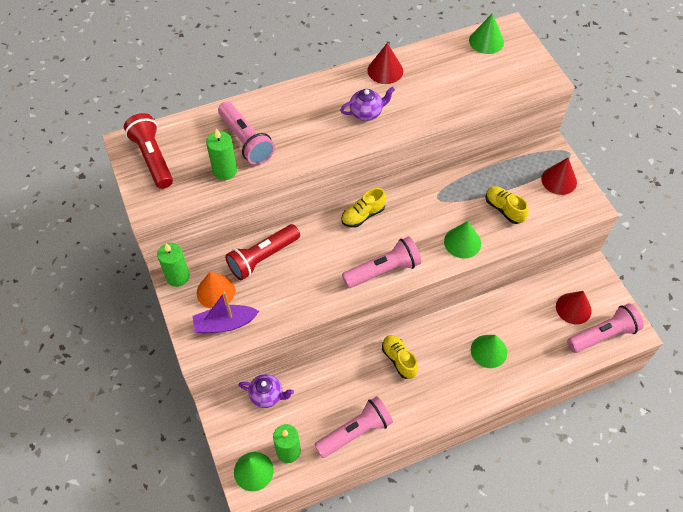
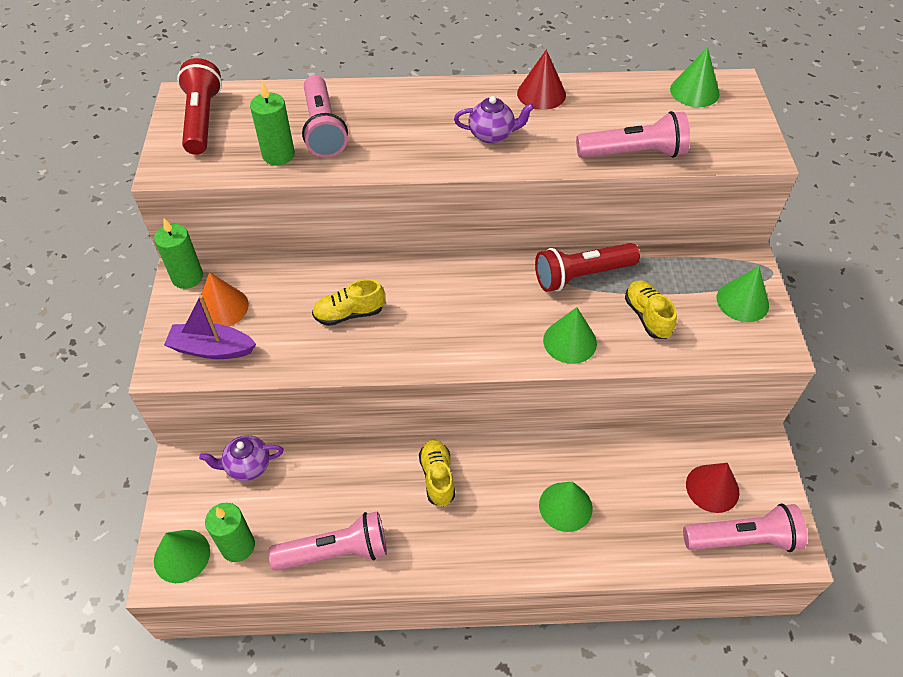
camera: 20 degrees right, 5 degrees down
red flashlight [225,224,300,280] -> red flashlight moved to [535,243,640,292]
purple teapot [239,374,294,408] -> purple teapot turned 135 degrees clockwise [199,435,284,481]
yellow shoe [341,188,386,228] -> yellow shoe moved to [312,279,385,326]
pink flashlight [342,237,421,288] -> pink flashlight moved to [576,111,690,158]
red cone [541,158,577,195] -> green cone [717,266,769,322]

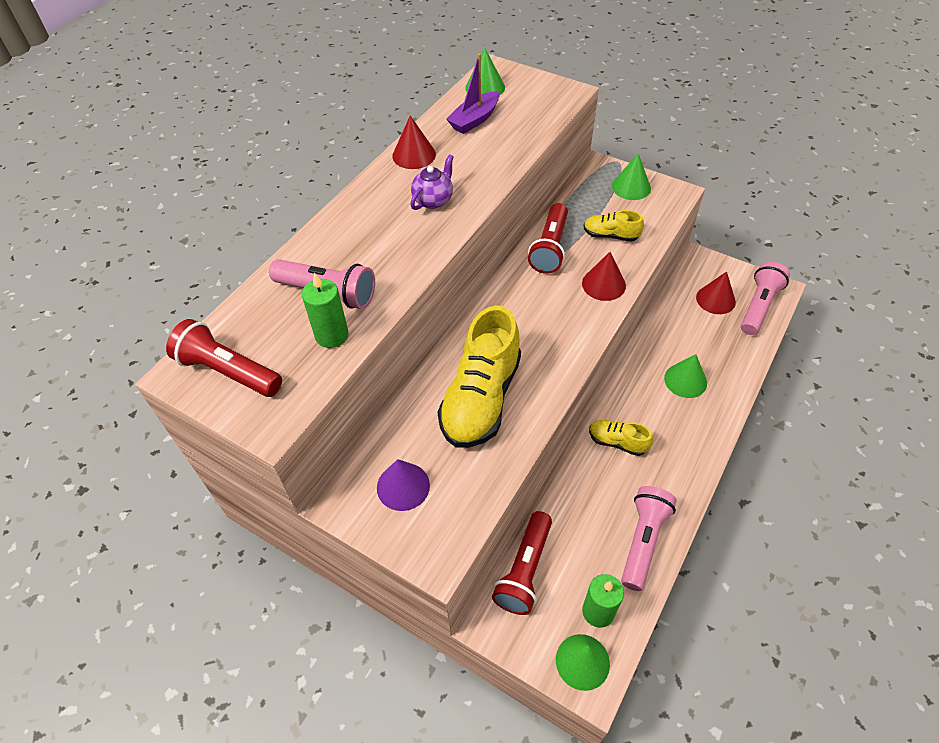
camera: 55 degrees left, 0 degrees up
green candle [154,218,203,289] -> none
purple boat [164,295,256,359] -> purple boat moved to [446,54,499,134]
purple teapot [199,435,284,481] -> red flashlight [492,511,552,615]
orange cone [200,272,249,326] -> purple cone [377,459,430,511]
yellow shoe [312,279,385,326] -> yellow shoe [437,306,521,448], size x2.05
green cone [543,307,597,364] -> red cone [582,252,626,301]
pink flashlight [576,111,690,158] -> none

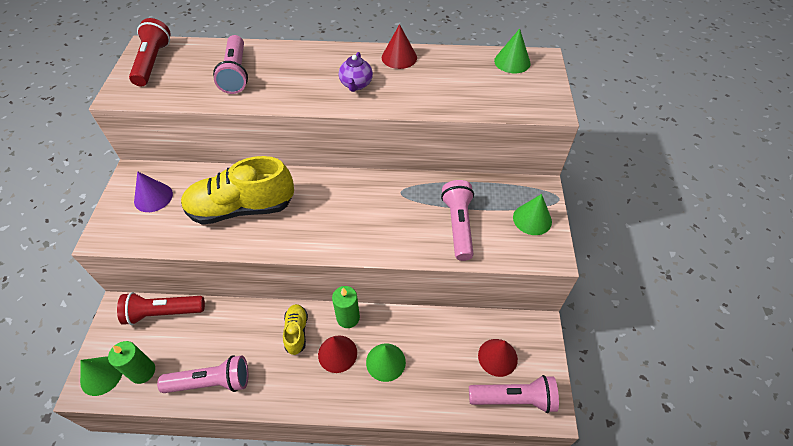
camera: 60 degrees right, 0 degrees up
green candle [302,272,348,348] -> green candle moved to [332,286,360,328]
purple teapot [410,154,454,210] -> purple teapot turned 90 degrees clockwise [339,52,373,92]
purple boat [446,54,499,134] -> none
red flashlight [528,203,568,274] -> none
red cone [582,252,626,301] -> red cone moved to [318,335,357,373]
yellow shoe [584,210,644,242] -> pink flashlight [441,180,474,261]

